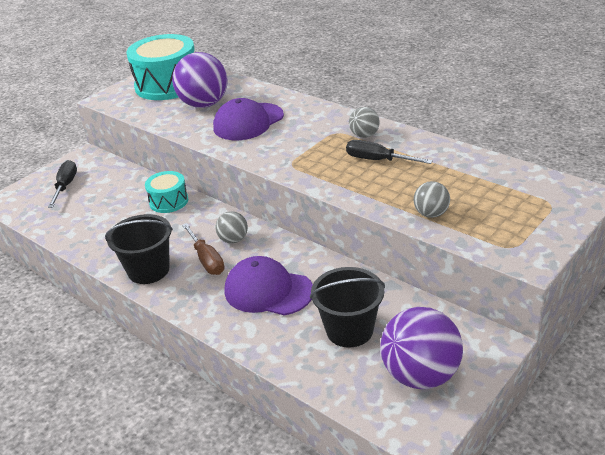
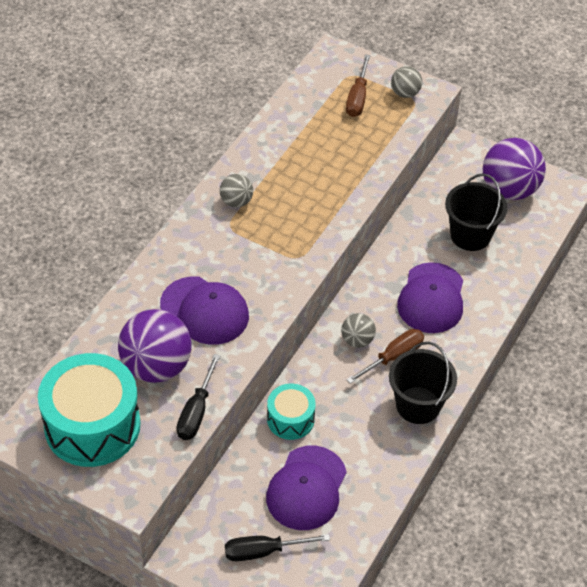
camera: 105 degrees left, 15 degrees up
black screwdriver [346,140,433,164] -> black screwdriver moved to [177,354,220,440]
grey ball [414,181,450,218] -> grey ball moved to [391,66,422,98]
none -> purple cap [266,445,347,530]
none -> brown screwdriver [346,54,370,117]

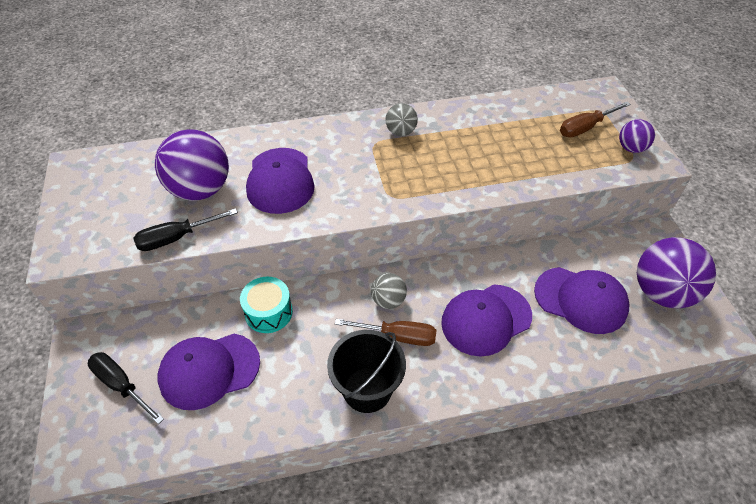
camera: 50 degrees right, 0 degrees up
turquoise drum [38,353,141,467] -> none
grey ball [391,66,422,98] -> purple ball [619,119,655,153]
black bucket [445,173,507,251] -> purple cap [534,267,630,334]

